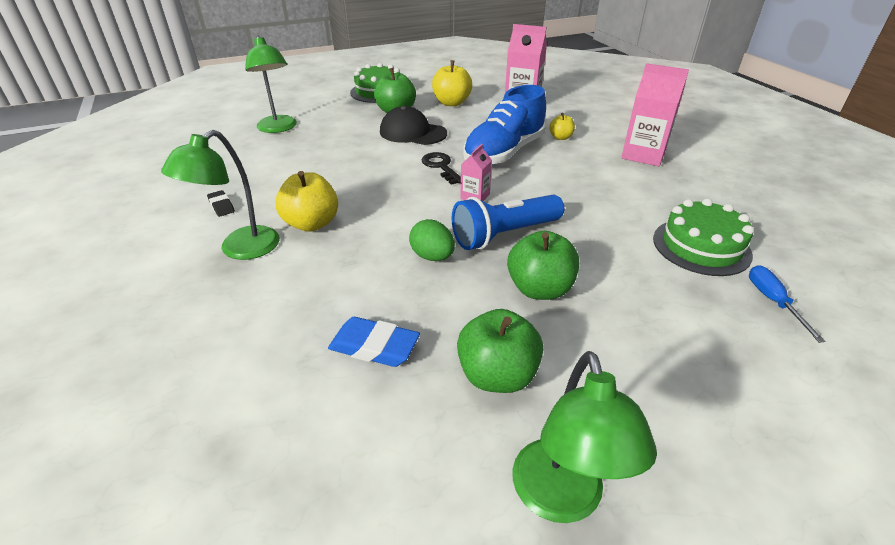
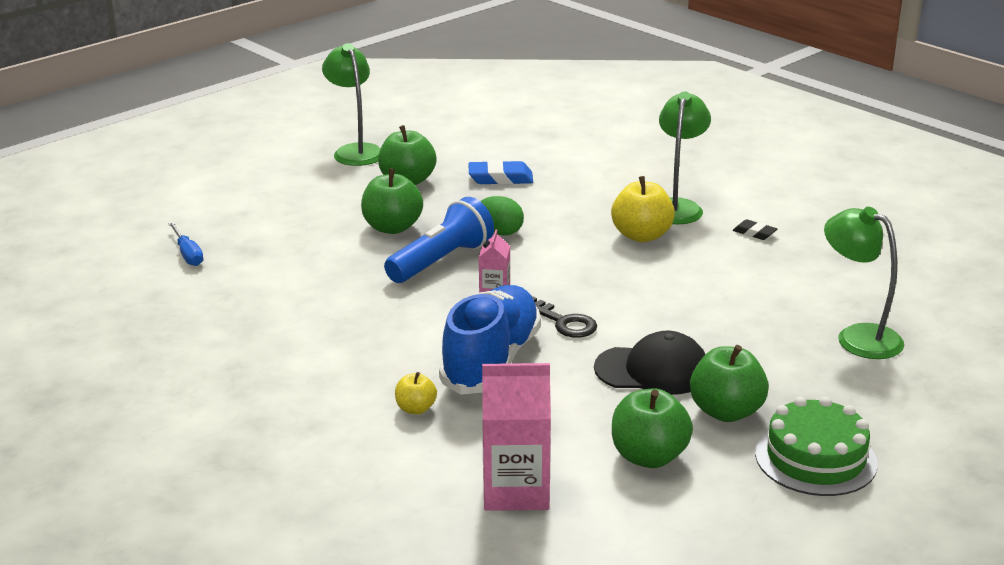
camera: 160 degrees right, 10 degrees down
yellow apple [432,60,472,106] -> green apple [612,388,693,468]
pink carton [621,63,689,166] -> none
green cake [653,198,754,276] -> none

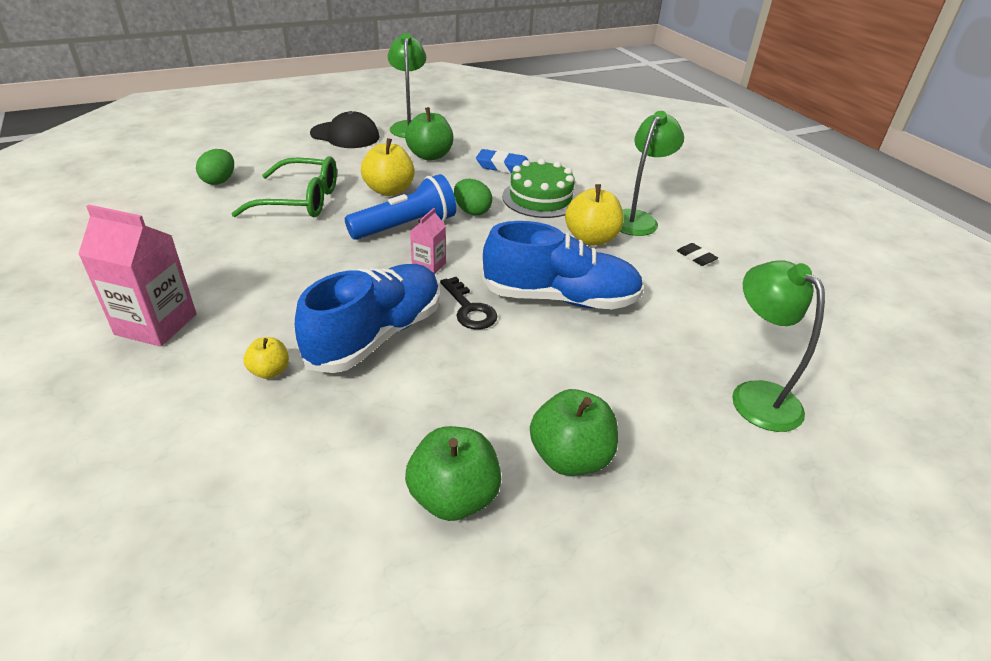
camera: 15 degrees right, 10 degrees up
blue screwdriver [168,222,203,266] -> green egg [196,149,234,185]
green apple [361,168,423,234] -> yellow apple [361,138,415,196]
pink carton [482,363,551,511] -> pink carton moved to [78,205,196,347]
black cap [594,331,706,395] -> black cap moved to [310,111,380,148]
green cake [755,397,878,496] -> green cake moved to [502,159,578,218]
none -> green glasses [231,156,337,218]
none -> blue shoe [482,221,644,310]

